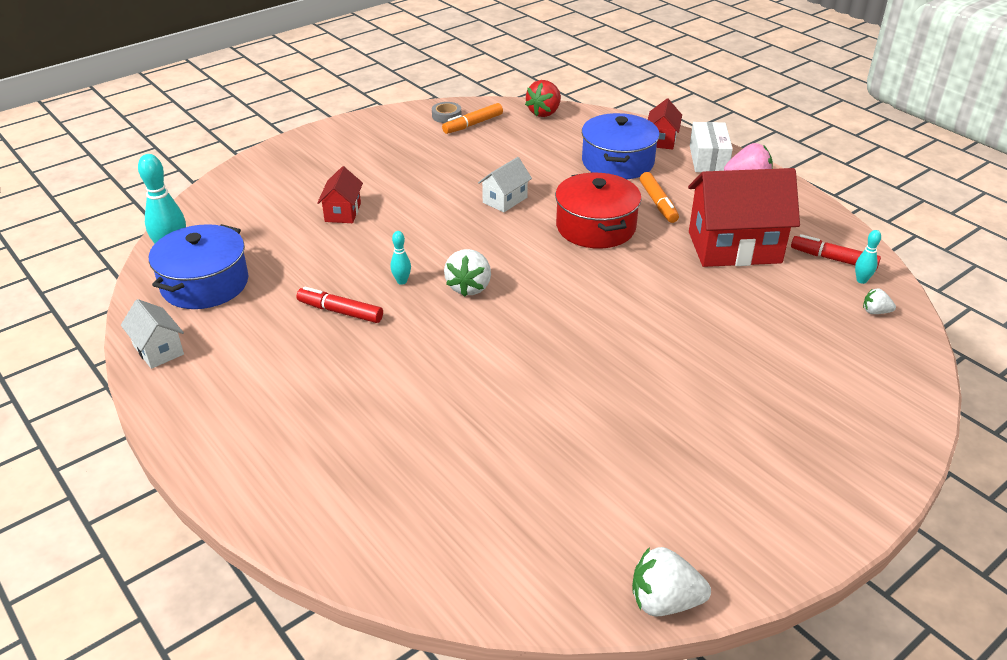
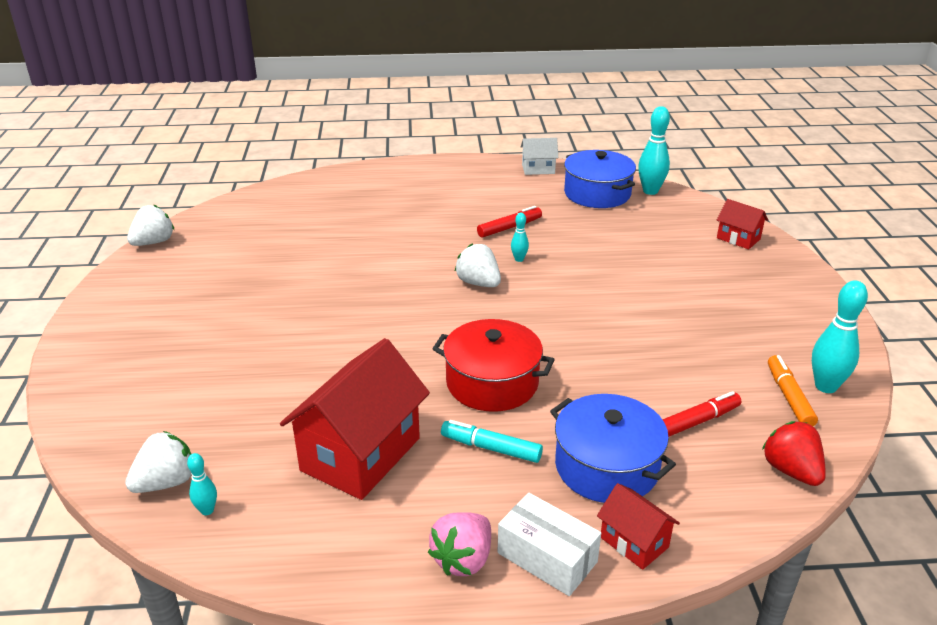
camera: 125 degrees right, 5 degrees down
red house [317,166,363,223] -> red house moved to [717,199,768,249]
grey tape [432,102,461,123] -> turquoise bowling pin [812,280,868,393]
white house [478,157,532,212] -> none
orange marker [640,172,679,223] -> turquoise marker [441,420,543,463]
red marker [791,234,881,270] -> red marker moved to [662,391,741,437]
white strawberry [863,289,896,314] -> white strawberry [125,431,192,493], size x1.83

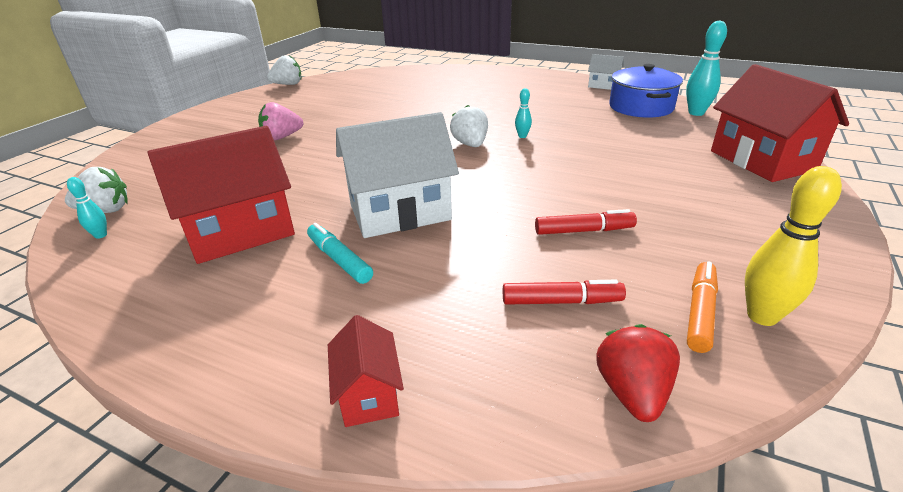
camera: 30 degrees right, 0 degrees up
pink strawberry [428,512,491,576] -> pink strawberry moved to [258,102,303,140]
red pot [432,319,555,412] -> white house [336,112,459,238]
red marker [477,206,542,238] -> red marker moved to [535,209,637,235]
white box [498,493,601,596] -> none
blue pot [550,394,676,503] -> none
red house [717,199,768,249] -> red house [711,64,849,182], size x2.04
turquoise bowling pin [812,280,868,393] -> yellow bowling pin [745,166,842,326]

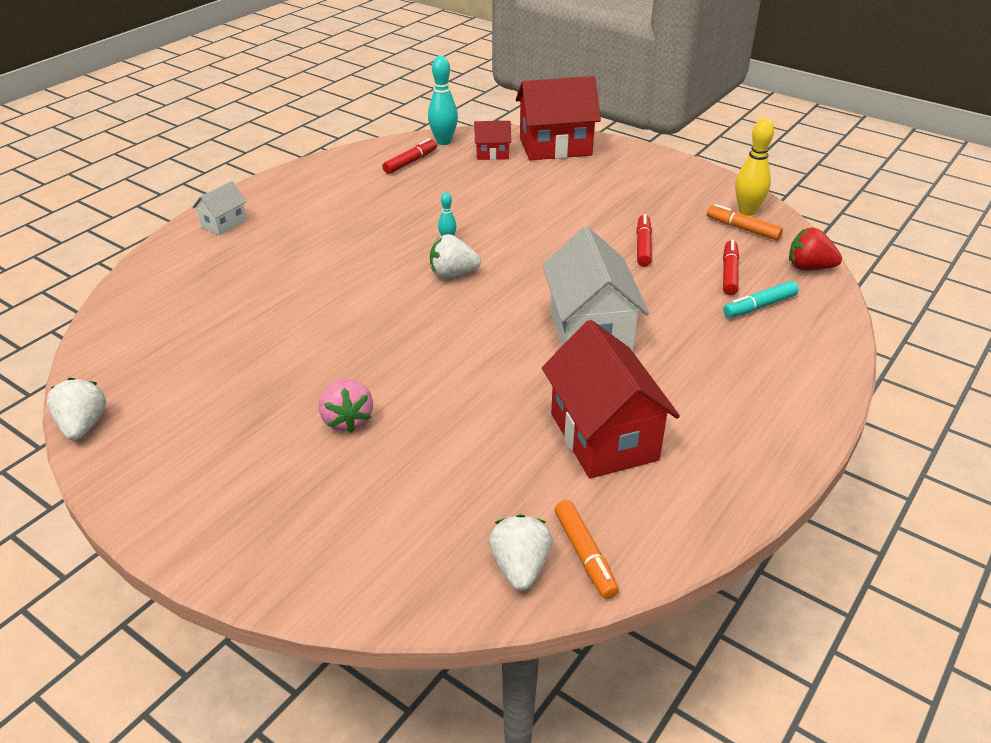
camera: 80 degrees left, 5 degrees up
turquoise bowling pin [67,177,107,239] -> orange marker [555,500,619,599]
turquoise marker [307,223,373,284] -> turquoise marker moved to [723,281,799,318]
red house [328,315,404,427] -> red house moved to [474,121,511,160]
white house [588,54,624,90] -> white house moved to [192,181,247,235]
blue pot [609,64,683,118] -> red marker [382,138,437,174]

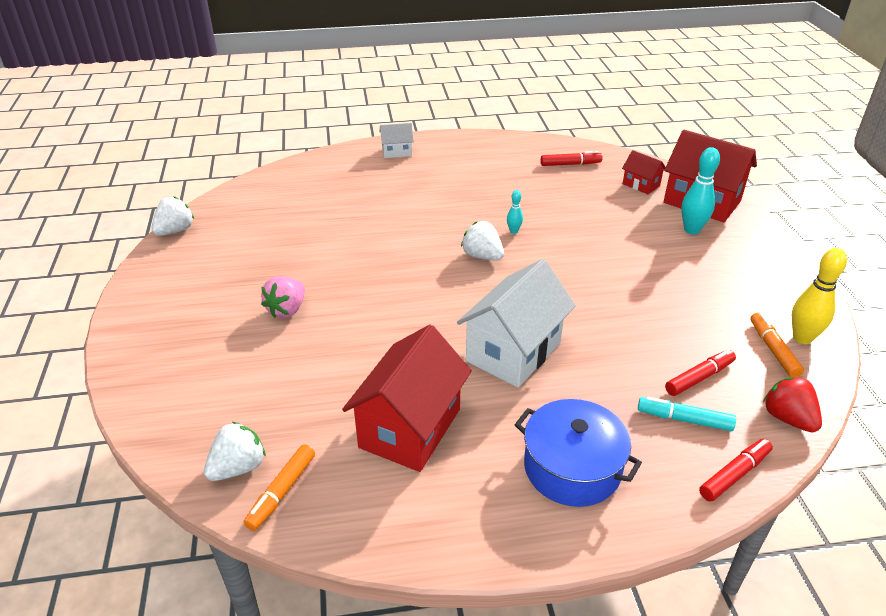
camera: 45 degrees right, 0 degrees up
turquoise bowling pin [428,56,458,145] -> turquoise bowling pin moved to [681,147,720,234]
red marker [636,214,652,267] -> red marker moved to [699,439,773,502]
none -> blue pot [514,399,642,507]

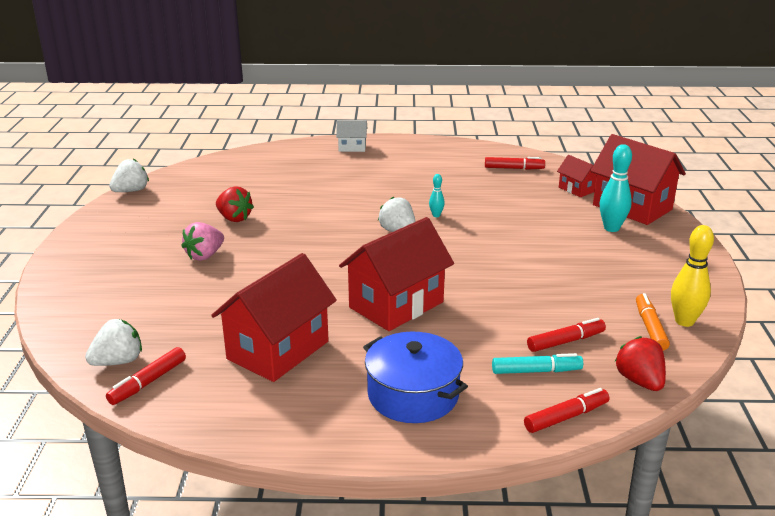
camera: 10 degrees right, 10 degrees down
orange marker [244,444,315,531] -> red marker [106,347,186,405]
white house [457,259,576,388] -> red house [339,217,454,331]
turquoise marker [638,397,736,431] -> turquoise marker turned 150 degrees clockwise [492,353,583,374]
none -> red strawberry [216,186,254,222]

